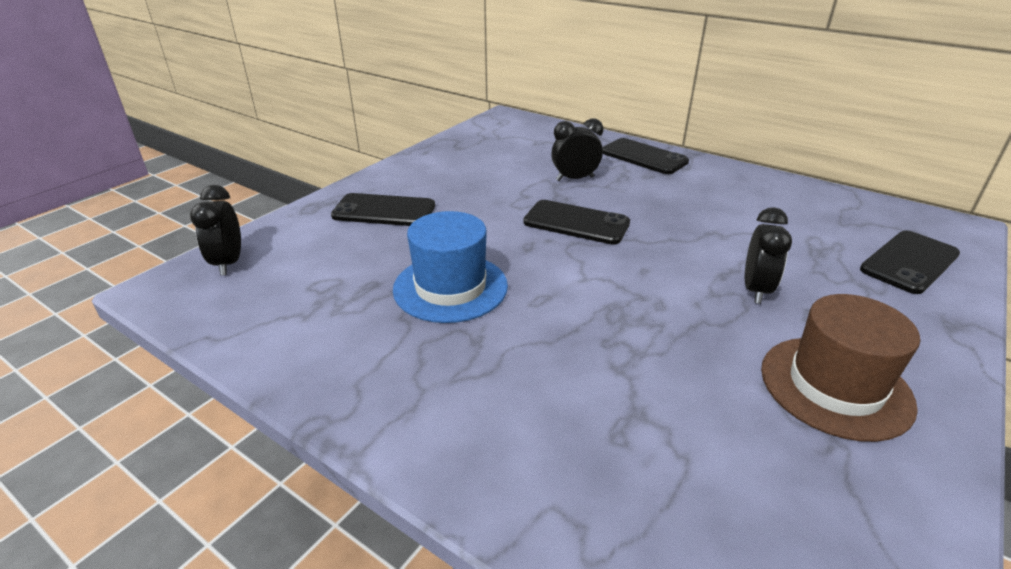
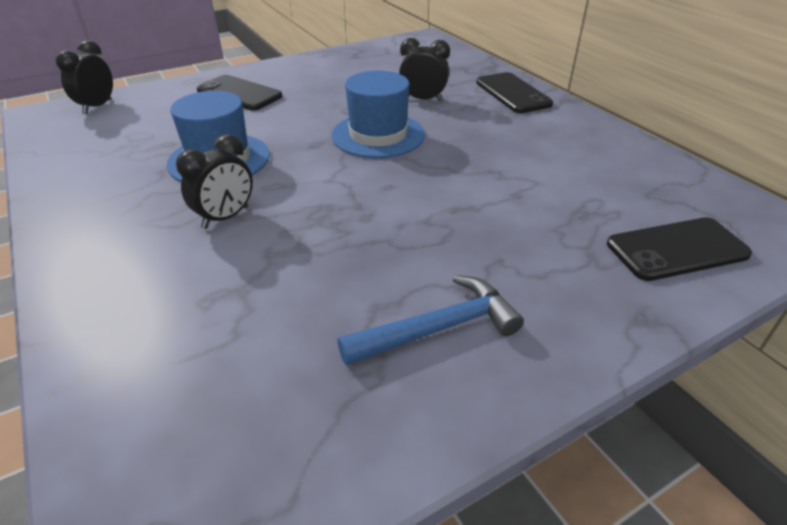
camera: 25 degrees right, 5 degrees up
black phone [523,200,630,245] -> blue hat [332,70,425,158]
black clock [745,207,792,304] -> black clock moved to [176,134,253,229]
brown hat [761,294,920,442] -> blue hammer [337,275,524,366]

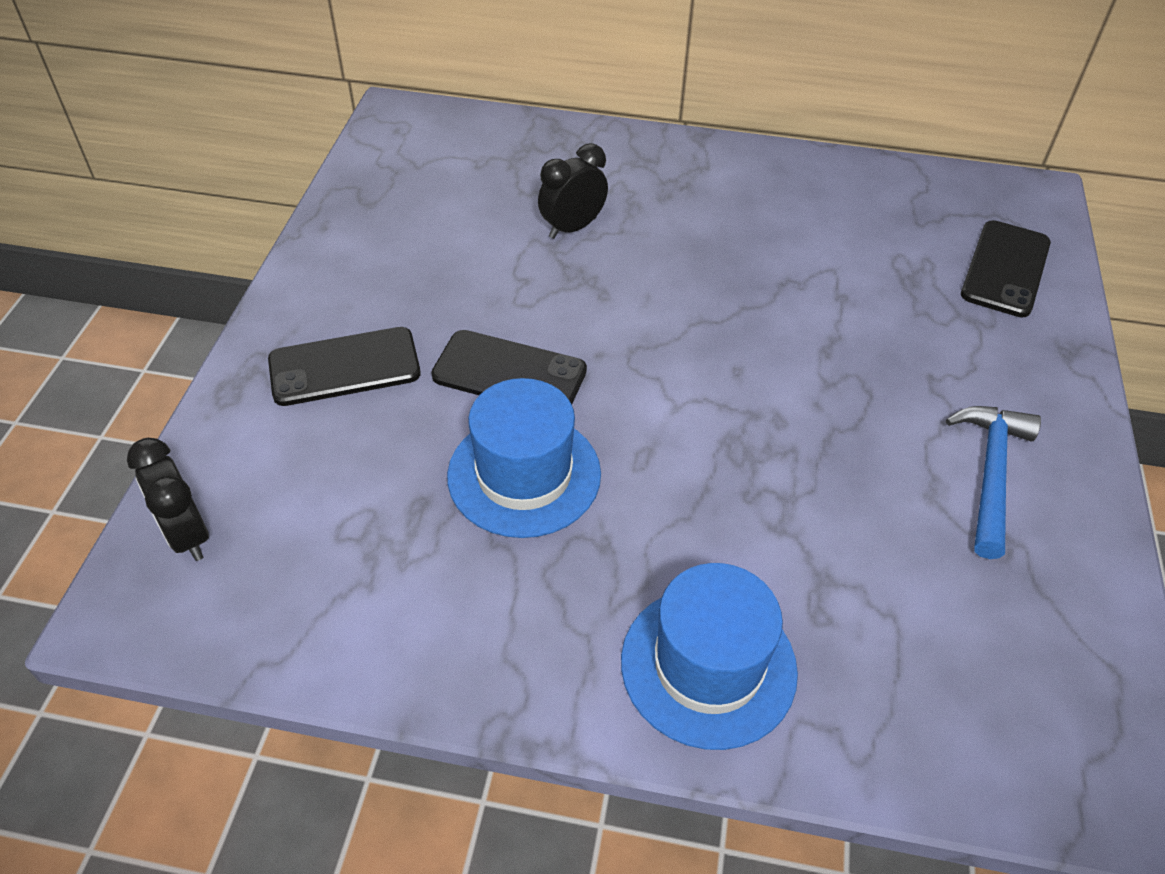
camera: 50 degrees left, 10 degrees up
black clock [176,134,253,229] -> none
blue hat [332,70,425,158] -> blue hat moved to [621,563,798,750]
black phone [476,72,553,113] -> black phone moved to [431,330,587,404]

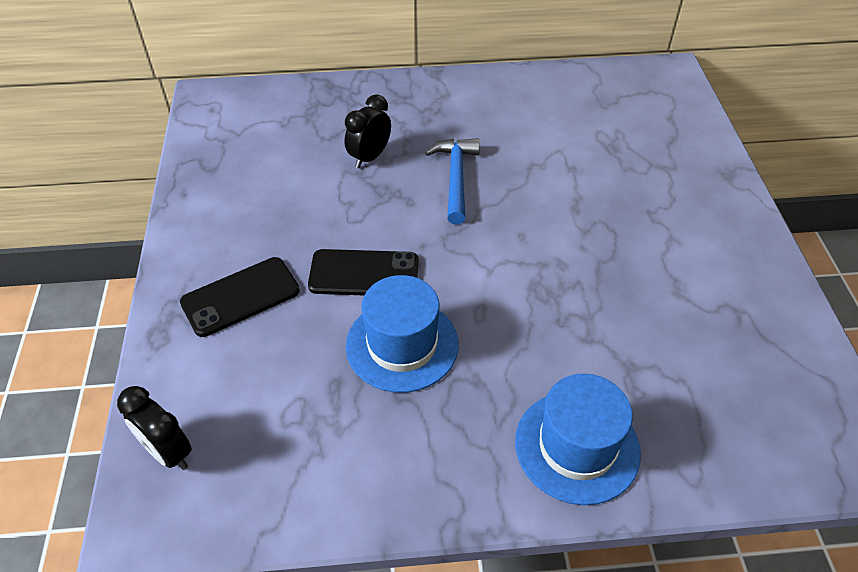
camera: 15 degrees left, 0 degrees up
blue hammer [946,406,1041,559] -> blue hammer moved to [425,138,480,224]
black phone [961,220,1051,318] -> none

